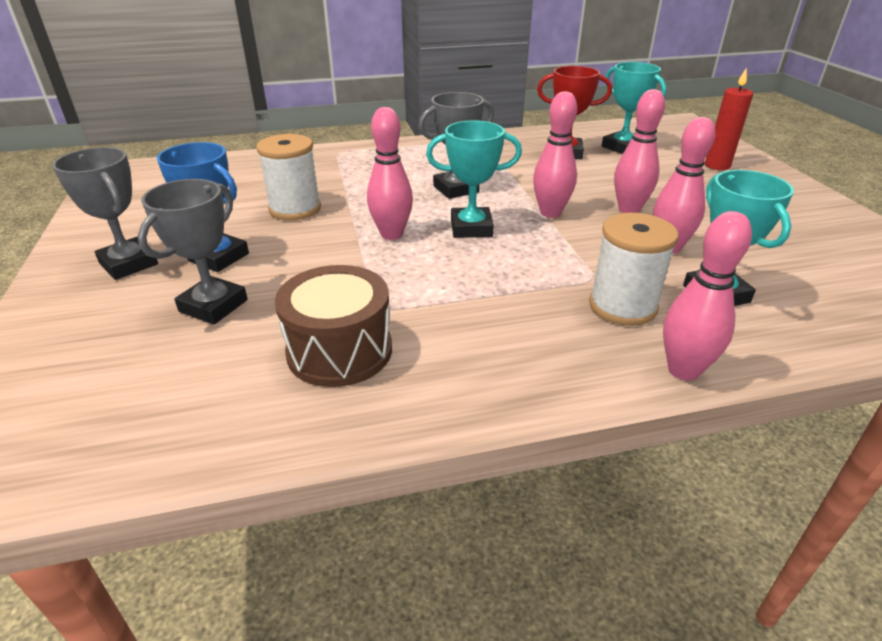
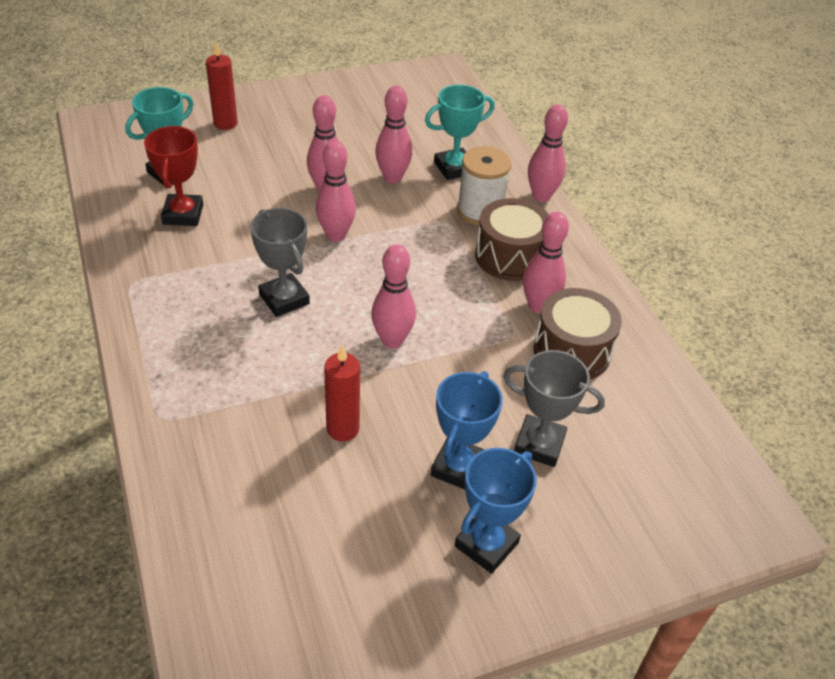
camera: 100 degrees left, 10 degrees up
grey trophy [52,147,158,280] -> blue trophy [455,448,537,574]
white spool [256,134,321,220] -> red candle [324,346,360,441]
turquoise trophy [426,120,522,238] -> none
none -> brown drum [475,198,549,281]
none -> pink bowling pin [523,212,569,313]

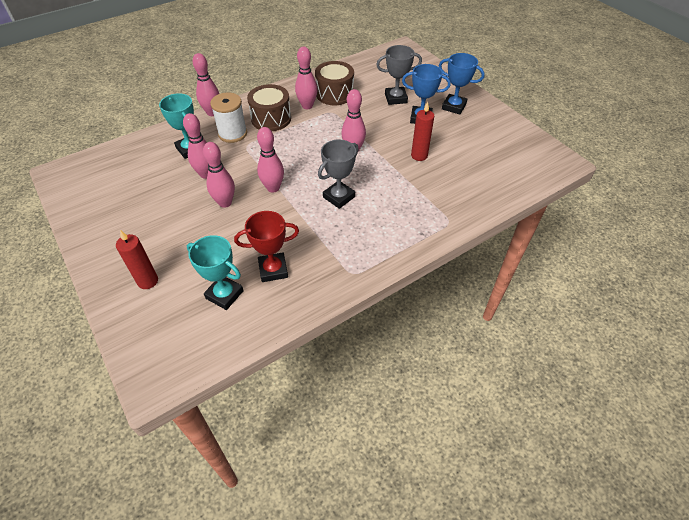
camera: 100 degrees left, 5 degrees up
grey trophy [503,350,605,467] -> grey trophy turned 75 degrees clockwise [376,45,422,105]

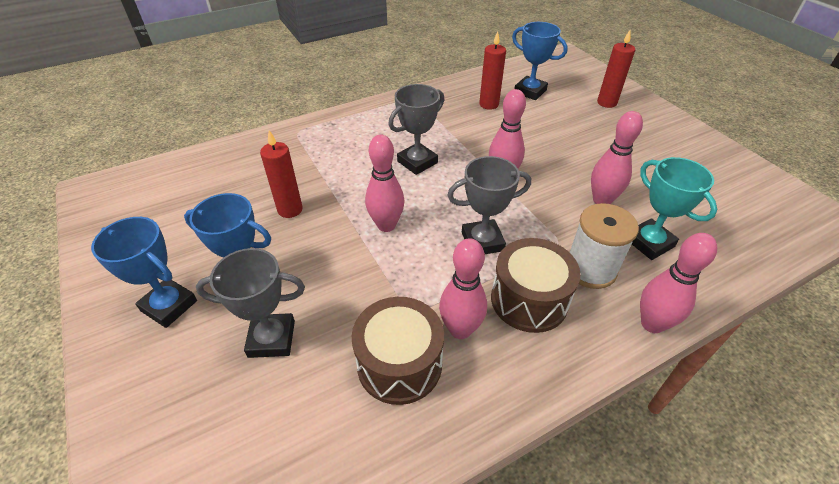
camera: 175 degrees left, 5 degrees down
turquoise trophy [187,235,244,310] -> blue trophy [512,22,568,100]
pink bowling pin [203,142,235,208] -> none
red trophy [234,211,299,282] -> red candle [479,31,506,110]
none -> grey trophy [447,156,531,254]

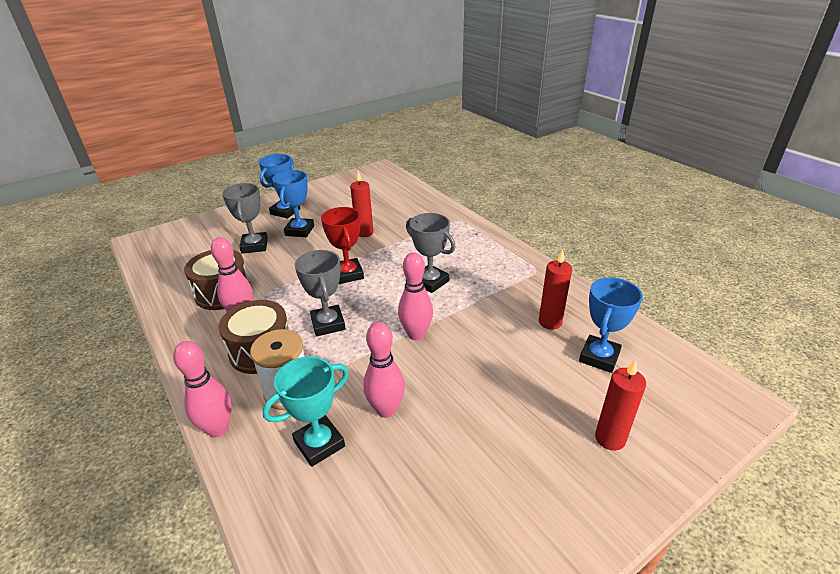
camera: 85 degrees right, 10 degrees down
pink bowling pin [365,135,404,232] -> red trophy [321,207,364,284]

